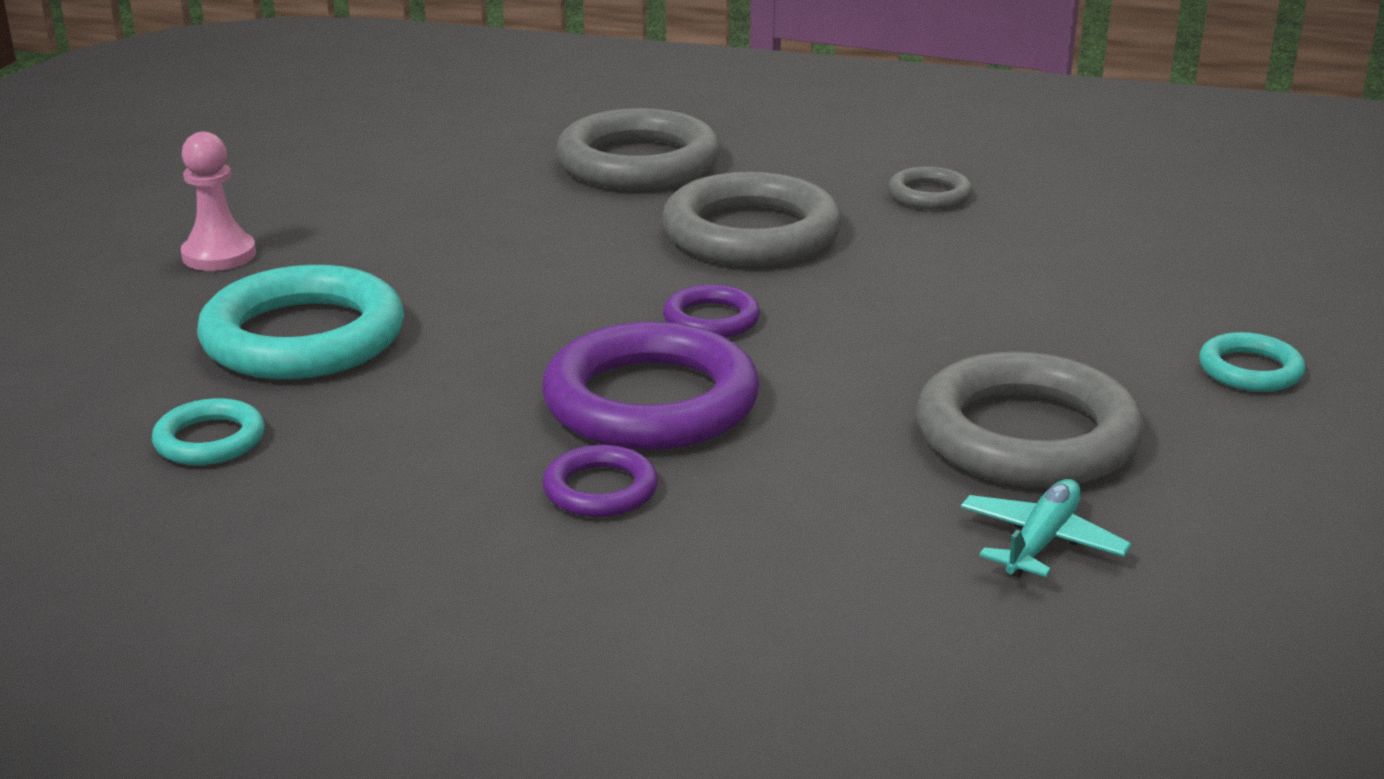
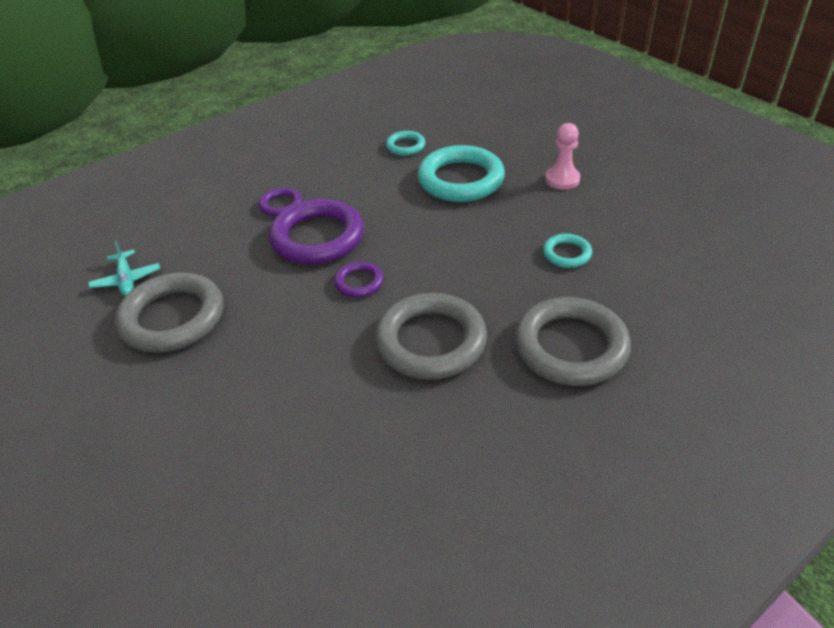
camera: 130 degrees right, 15 degrees up
grey ring [888,166,972,209] -> none
turquoise ring [1199,332,1305,392] -> turquoise ring moved to [543,234,592,268]

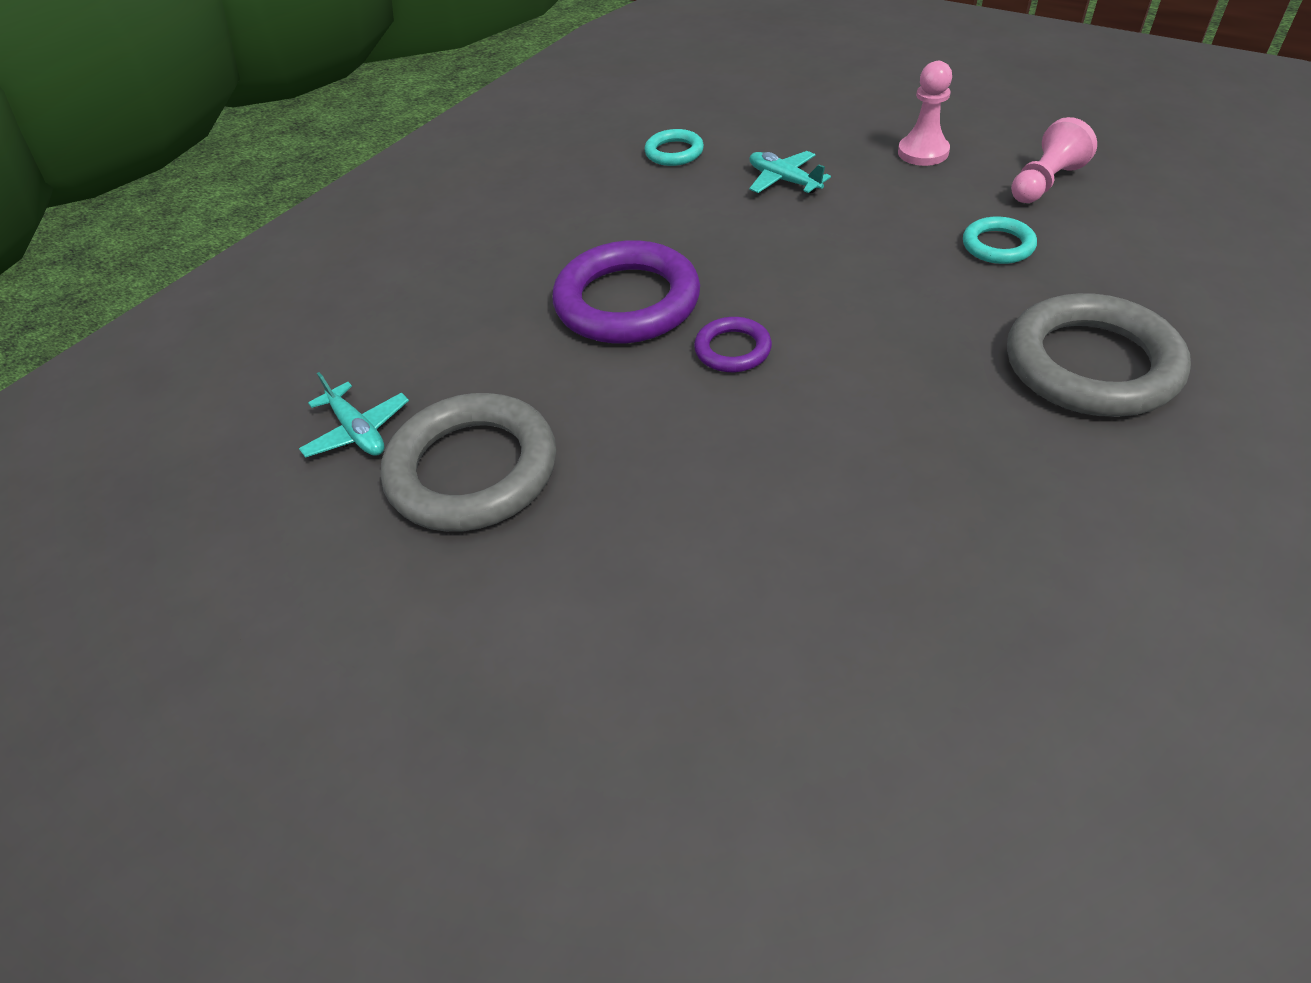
camera: 15 degrees left, 5 degrees up
purple ring [259,187,302,217] -> none
grey ring [375,293,487,380] -> none
turquoise ring [417,145,505,202] -> turquoise plane [749,151,831,193]
none -> pink pawn [1011,117,1097,203]

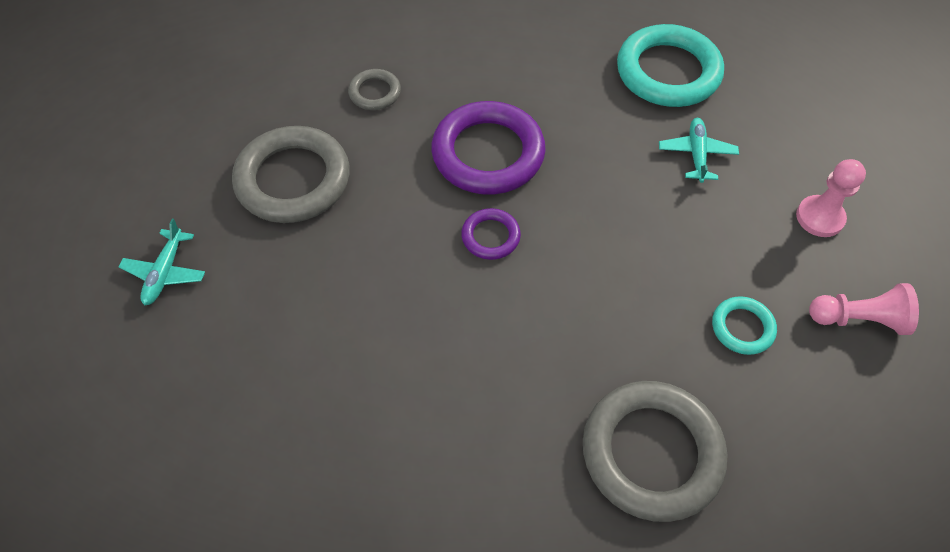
camera: 45 degrees right, 10 degrees up
turquoise plane [299,372,409,458] -> turquoise plane moved to [119,219,205,305]
turquoise ring [644,129,704,166] -> turquoise ring [617,24,724,107], size x2.05
none -> grey ring [348,69,401,110]

